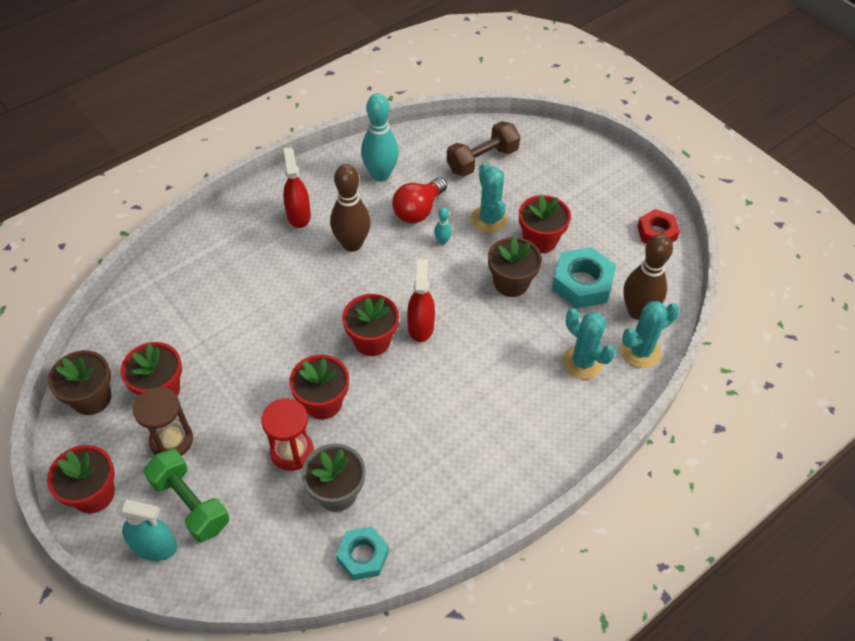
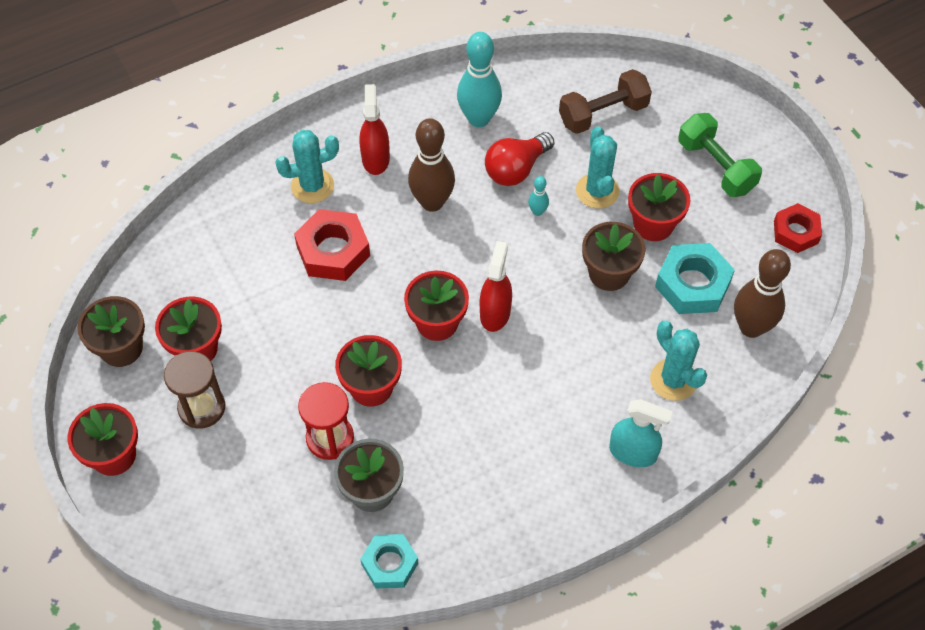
camera: 10 degrees right, 5 degrees up
turquoise spray bottle [116,499,177,561] -> turquoise spray bottle moved to [609,400,673,467]
green dumbbell [144,449,229,542] -> green dumbbell moved to [678,113,762,197]
turquoise cactus [621,301,680,368] -> turquoise cactus moved to [275,130,339,203]
none -> red nut [294,209,370,281]

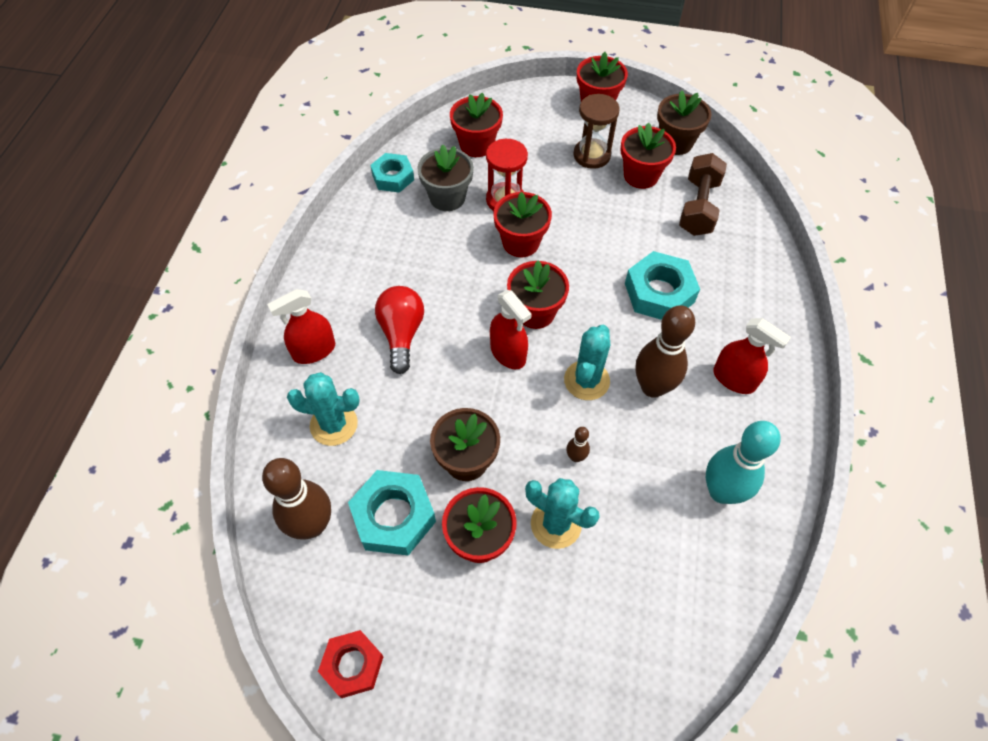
camera: 130 degrees right, 0 degrees up
turquoise cactus [275,130,339,203] -> turquoise cactus moved to [564,325,610,400]
red nut [294,209,370,281] -> turquoise nut [625,251,700,320]
red light bulb [485,132,554,186] -> red light bulb moved to [375,286,424,374]
turquoise bowling pin [528,176,549,216] -> brown bowling pin [566,427,590,462]
brown dumbbell [559,69,652,134] -> brown dumbbell moved to [679,153,727,236]
turquoise spray bottle [609,400,673,467] -> red spray bottle [267,289,335,364]
green dumbbell [678,113,762,197] -> none
none -> red flower pot [450,92,503,157]

